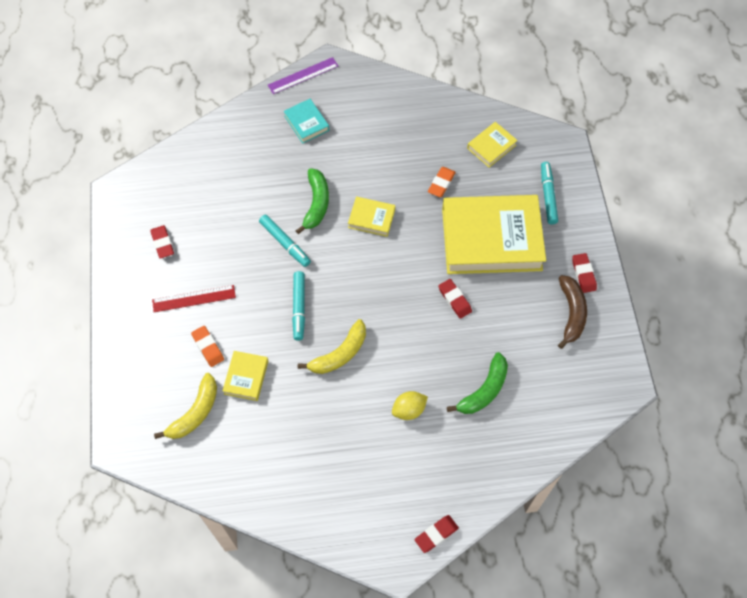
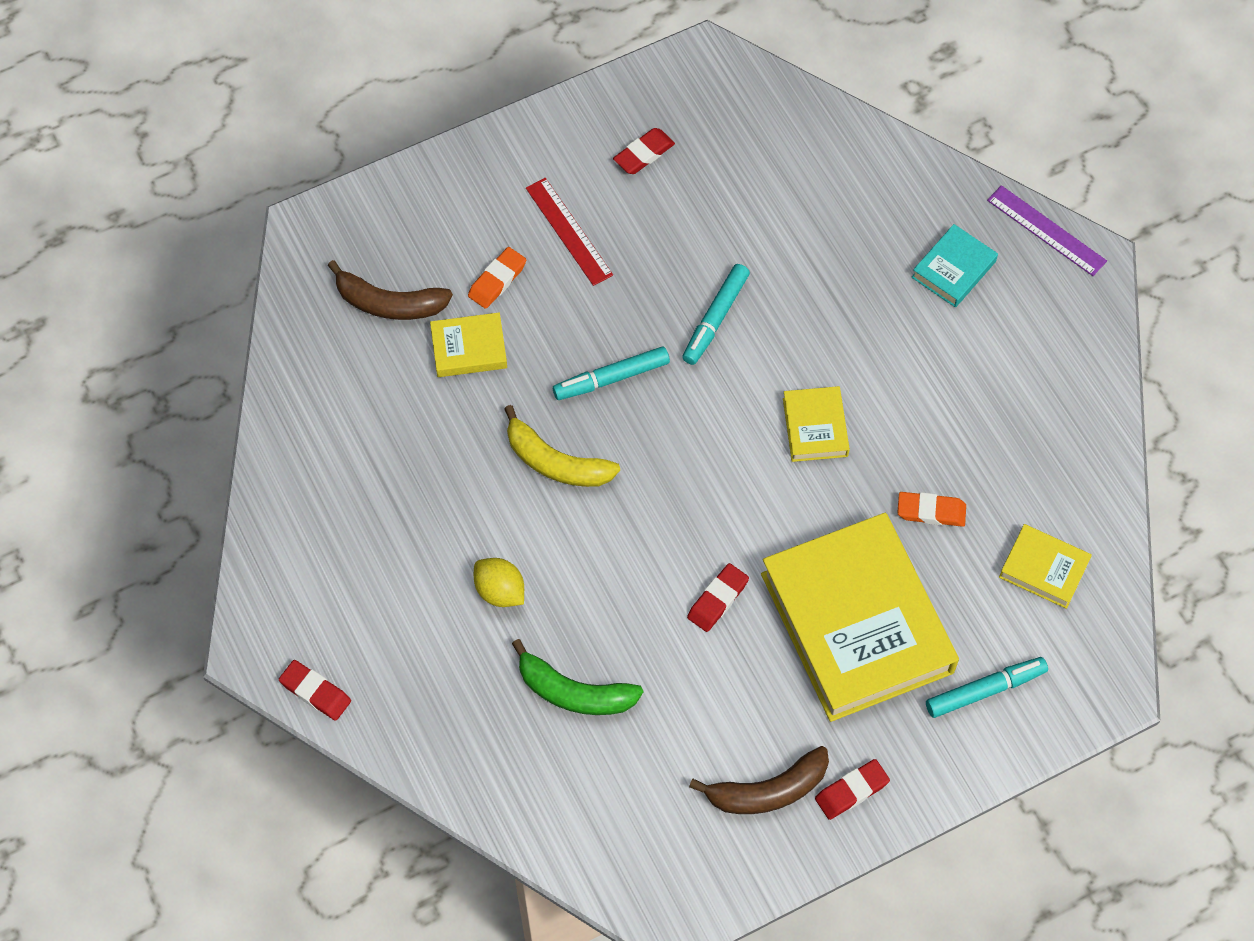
camera: 70 degrees right, 0 degrees up
yellow banana [154,373,217,439] -> brown banana [328,260,453,320]
green banana [296,168,329,234] -> none

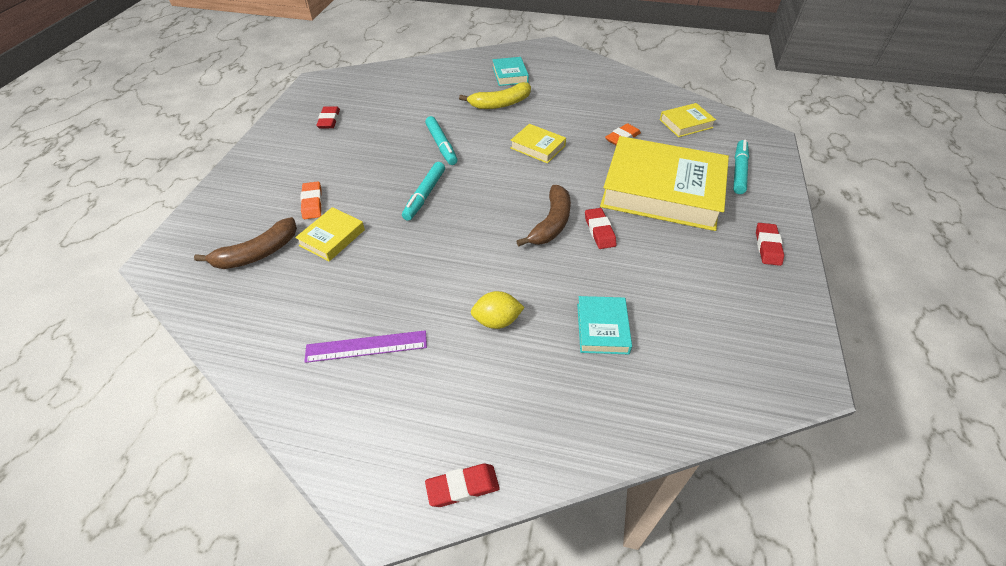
camera: 50 degrees left, 15 degrees down
yellow banana [504,405,620,487] -> yellow banana moved to [459,82,531,109]
green banana [512,639,644,715] -> turquoise book [577,296,632,354]
red ruler [526,178,613,286] -> none
brown banana [689,746,829,814] -> brown banana moved to [516,185,571,246]
purple ruler [987,185,1107,276] -> purple ruler moved to [304,330,427,363]

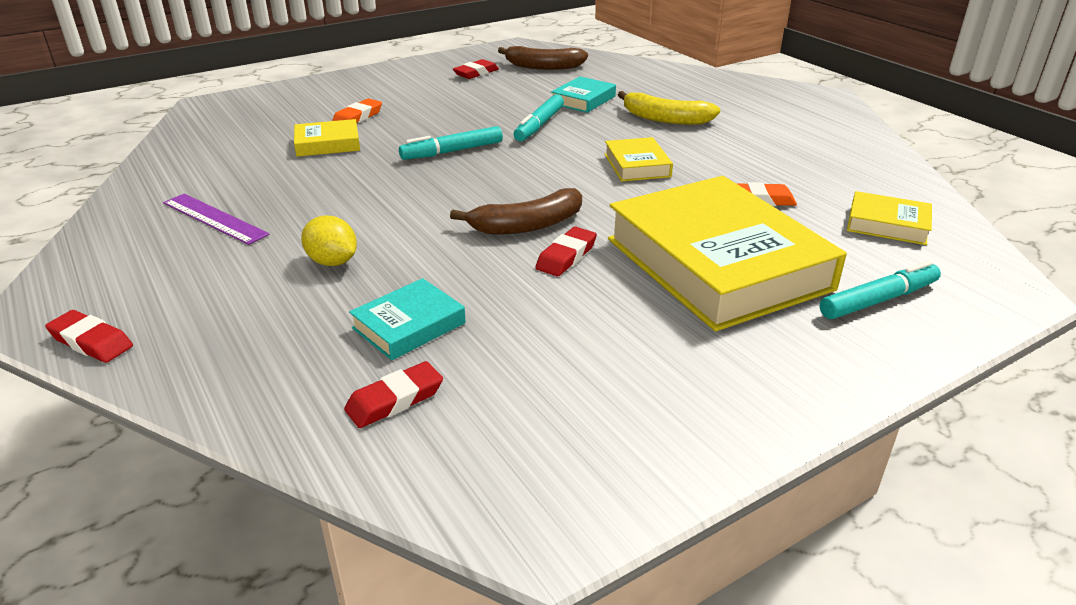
camera: 45 degrees right, 15 degrees down
brown banana [194,217,297,269] -> brown banana moved to [498,46,588,70]
turquoise book [492,57,529,86] -> turquoise book moved to [551,76,616,113]
red eraser [756,223,784,266] -> red eraser moved to [344,361,443,428]

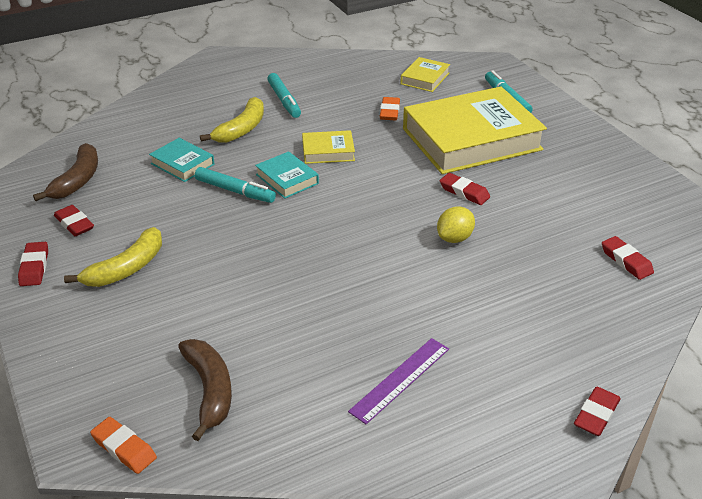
camera: 85 degrees left, 5 degrees up
yellow book [294,119,360,157] -> none
yellow lemon [301,216,357,266] -> yellow lemon moved to [437,206,475,243]
orange eraser [332,98,382,123] -> orange eraser moved to [90,417,157,474]
turquoise book [349,278,466,360] -> turquoise book moved to [255,151,319,198]
turquoise marker [399,126,503,160] -> turquoise marker moved to [267,73,301,118]
brown banana [450,188,582,235] -> brown banana moved to [178,339,232,441]
none -> red eraser [18,242,48,286]
none -> yellow banana [64,227,162,287]

